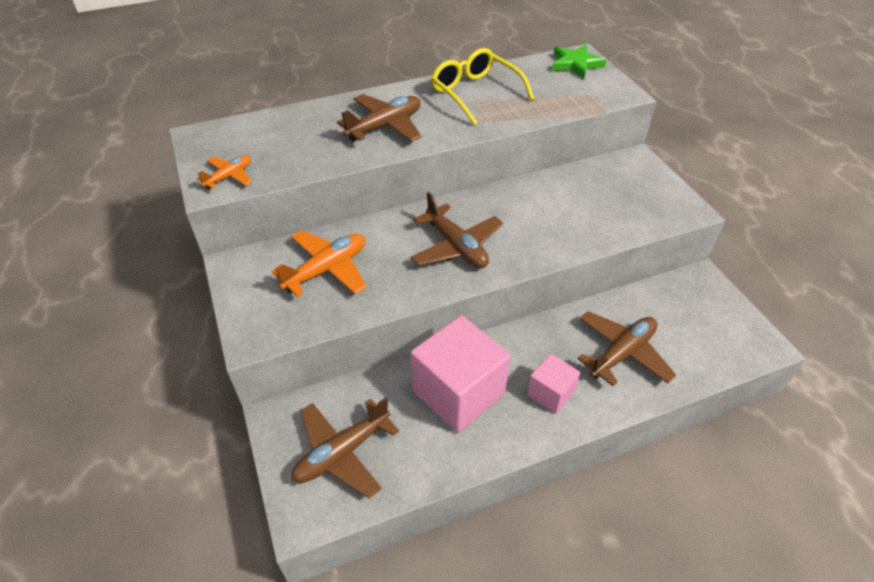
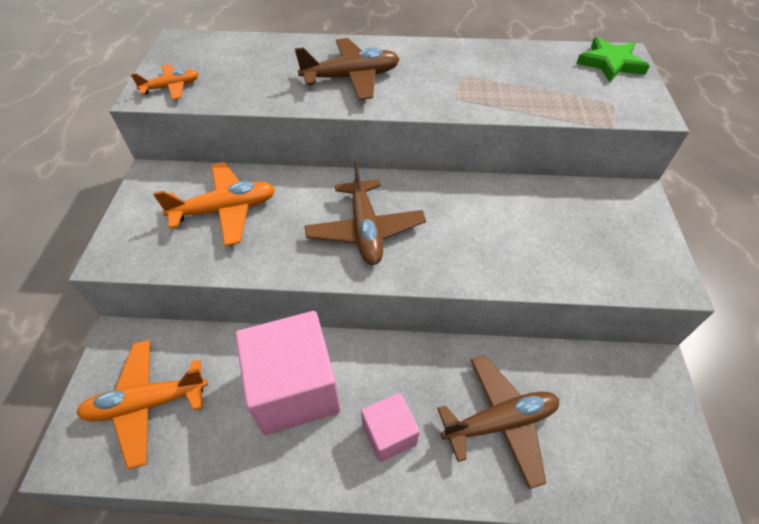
camera: 25 degrees right, 5 degrees up
brown plane [292,397,399,498] -> orange plane [76,340,208,469]
yellow glasses [431,48,534,125] -> none

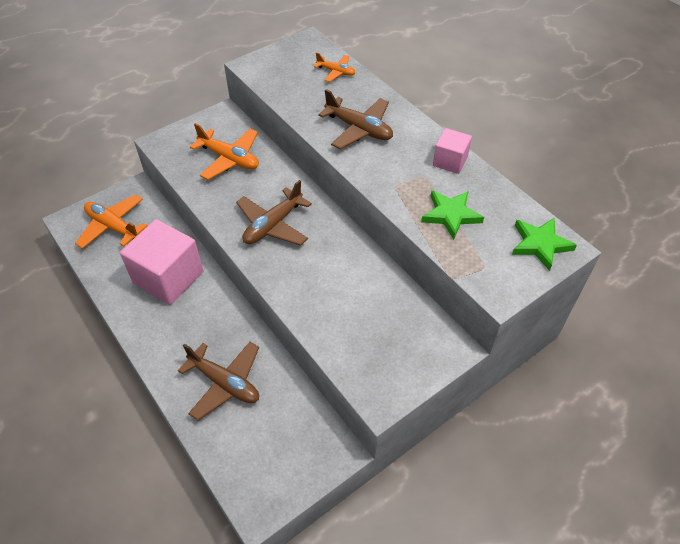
camera: 50 degrees right, 0 degrees up
orange plane [131,64,199,100] -> orange plane moved to [314,53,355,82]
pink cube [361,393,420,462] -> pink cube moved to [433,128,472,174]
none -> green star [421,190,484,239]

